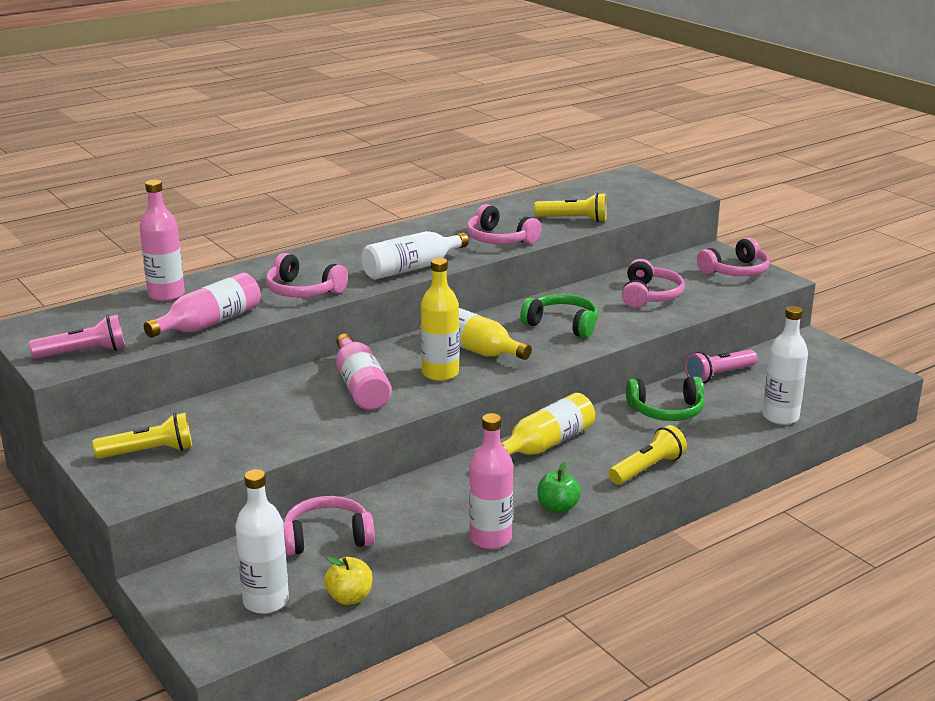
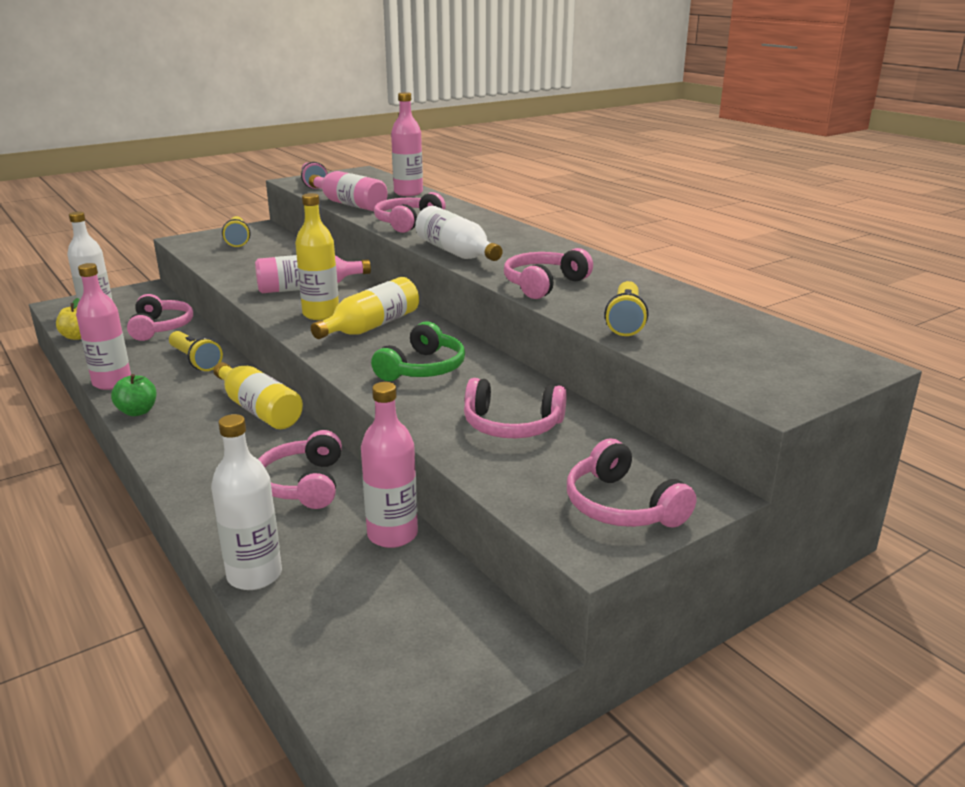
camera: 90 degrees right, 0 degrees up
yellow flashlight [608,425,687,485] -> yellow flashlight moved to [169,331,223,371]
green headphones [626,377,705,421] -> pink headphones [258,430,342,509]
pink flashlight [685,350,758,383] -> pink bottle [361,382,418,548]

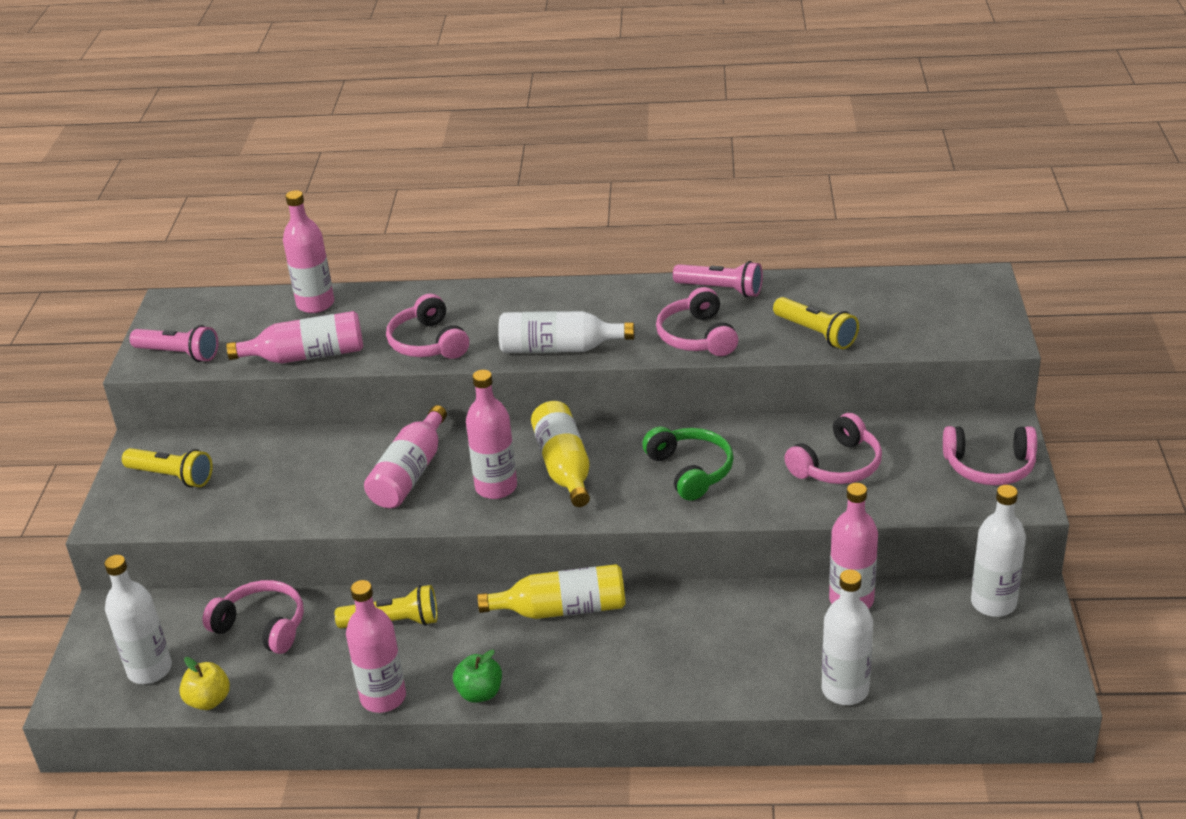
camera: 50 degrees left, 10 degrees up
pink headphones [258,430,342,509] -> none
yellow bottle [295,193,339,320] -> pink bottle [466,370,517,499]
none -> pink flashlight [673,261,763,297]
none -> white bottle [971,485,1026,617]

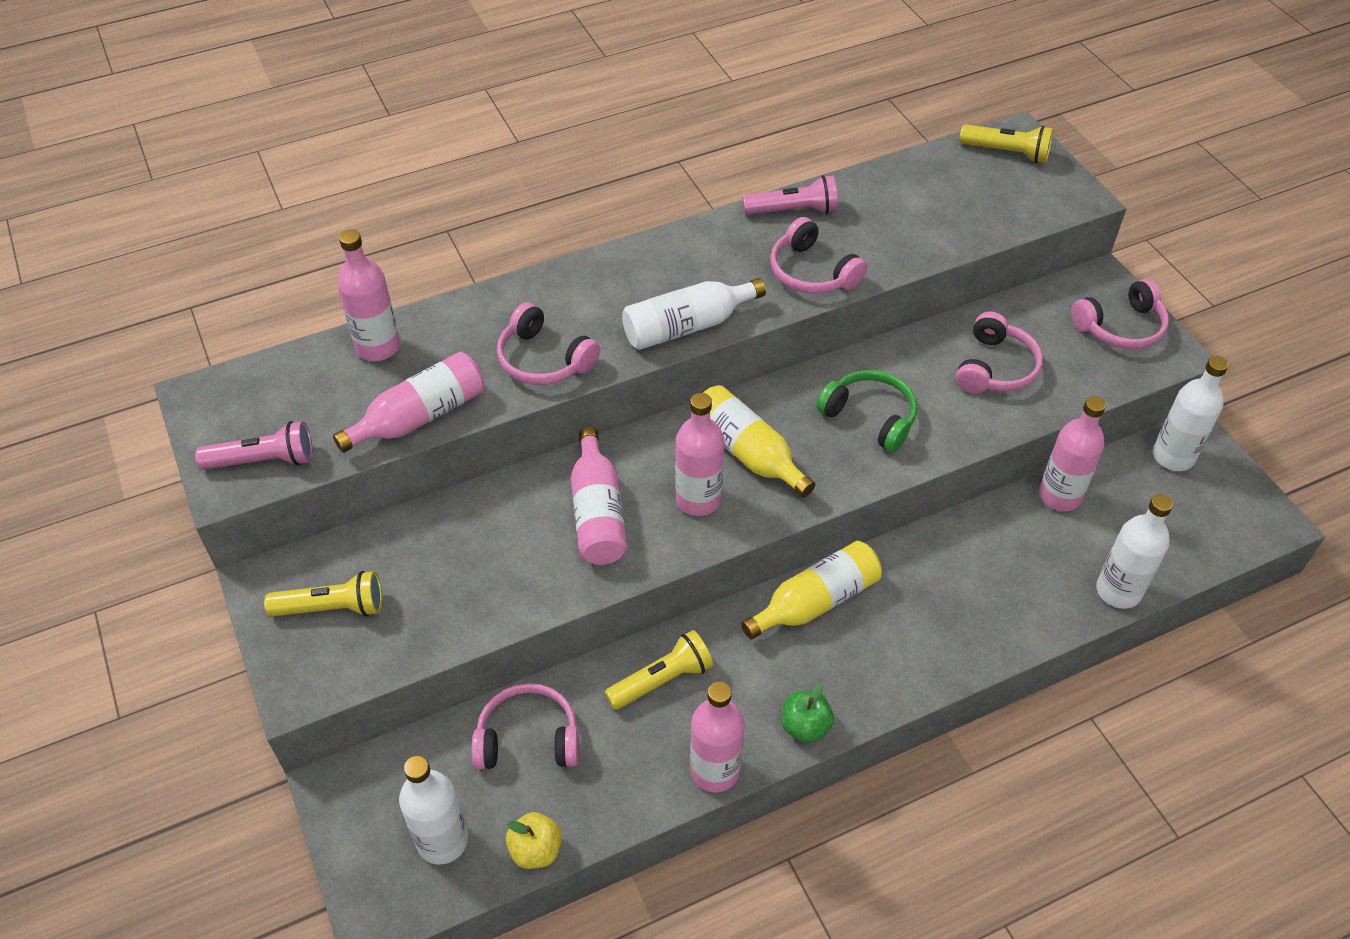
camera: 30 degrees left, 15 degrees up
yellow flashlight [773,297,859,349] -> yellow flashlight moved to [959,124,1053,163]

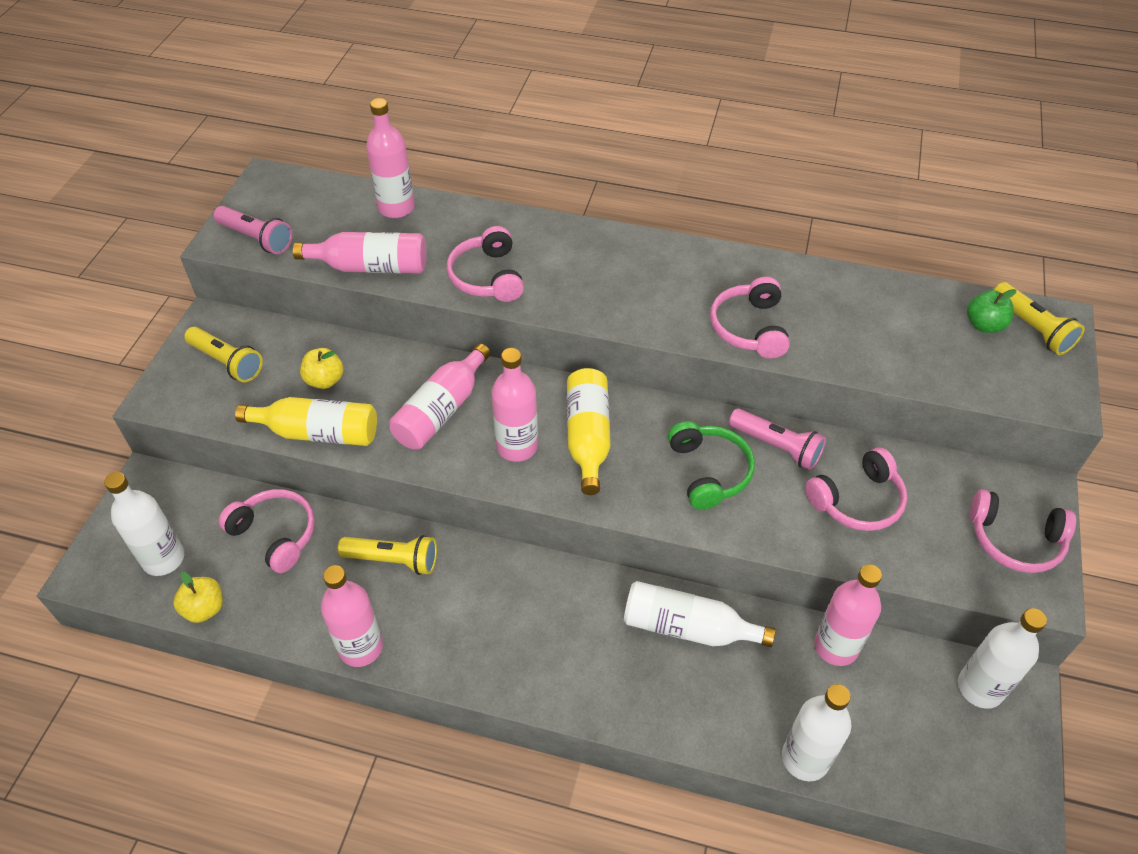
camera: 40 degrees right, 0 degrees up
white bottle [622,278,766,350] -> white bottle moved to [624,581,776,647]
yellow bottle [741,541,882,639] -> yellow bottle moved to [235,397,377,446]
pink flashlight [743,175,838,215] -> pink flashlight moved to [729,408,826,470]
green apple [781,684,834,743] -> green apple moved to [967,289,1016,333]
none -> yellow apple [300,348,344,389]

